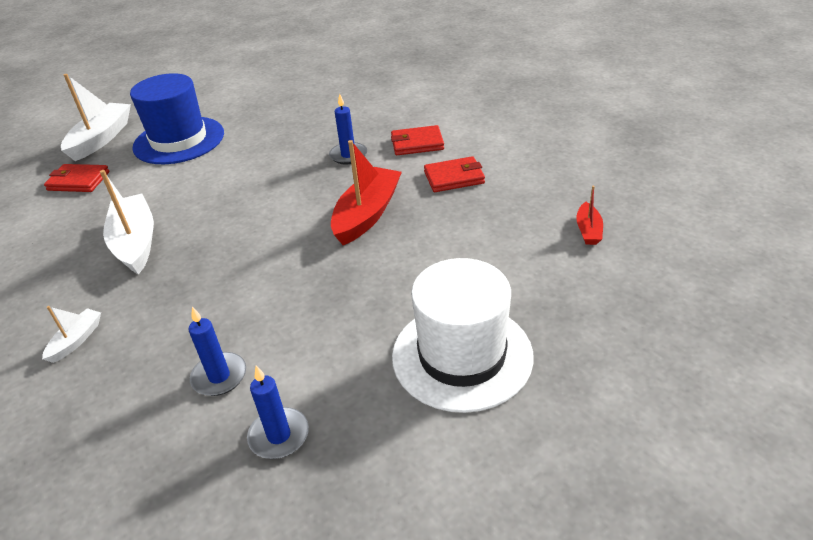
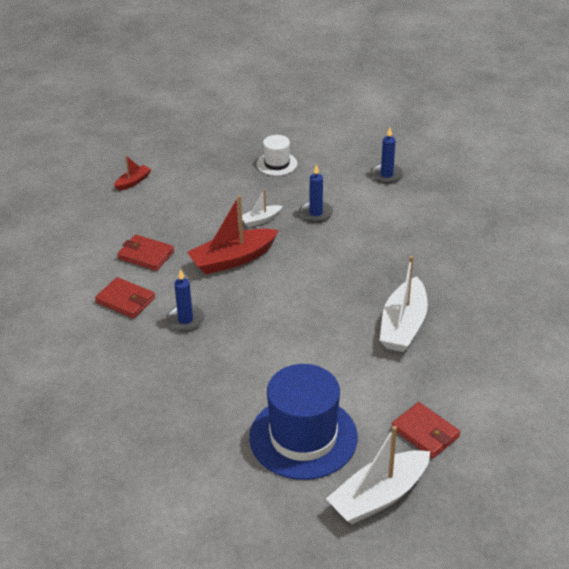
camera: 145 degrees left, 0 degrees up
white boat [42,306,101,363] -> white boat moved to [242,189,283,227]
blue candle [188,307,246,396] -> blue candle moved to [299,164,333,223]
white hat [392,258,534,413] -> white hat [257,135,297,176], size x0.51

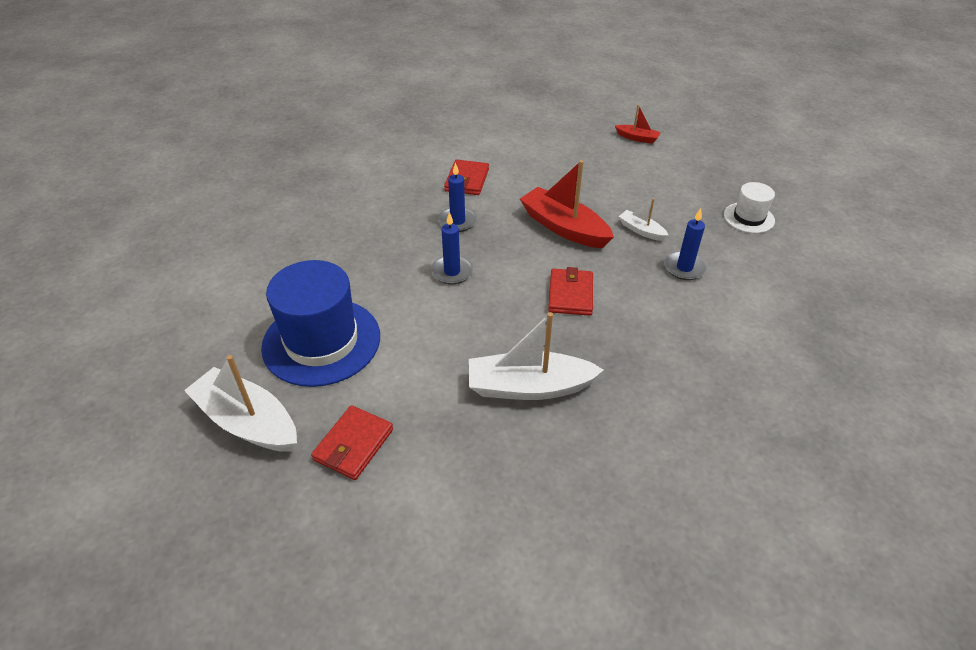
camera: 70 degrees right, 5 degrees up
red wallet [117,234,174,271] -> red wallet moved to [548,267,593,316]
blue candle [371,127,403,184] -> blue candle moved to [431,212,473,284]

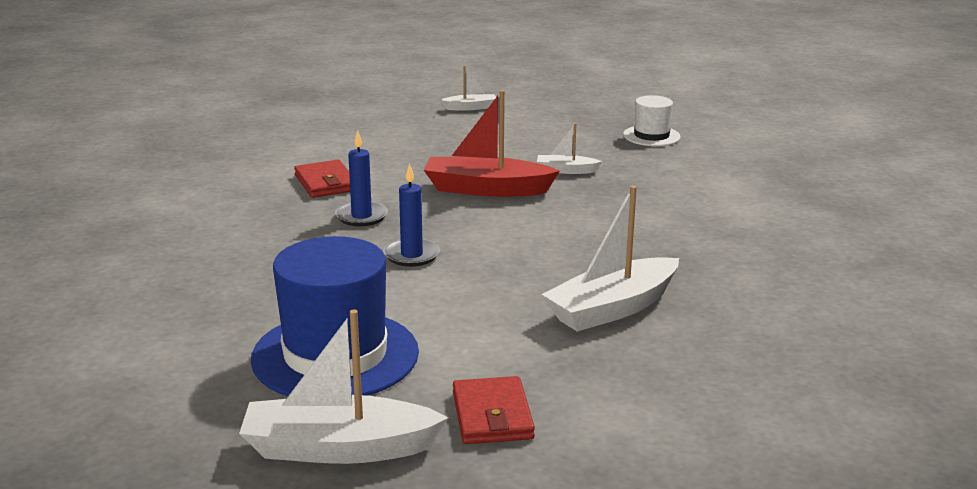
camera: 35 degrees left, 20 degrees down
red wallet [548,267,593,316] -> none
red boat [615,104,661,144] -> white boat [441,66,496,111]
blue candle [664,208,707,280] -> none

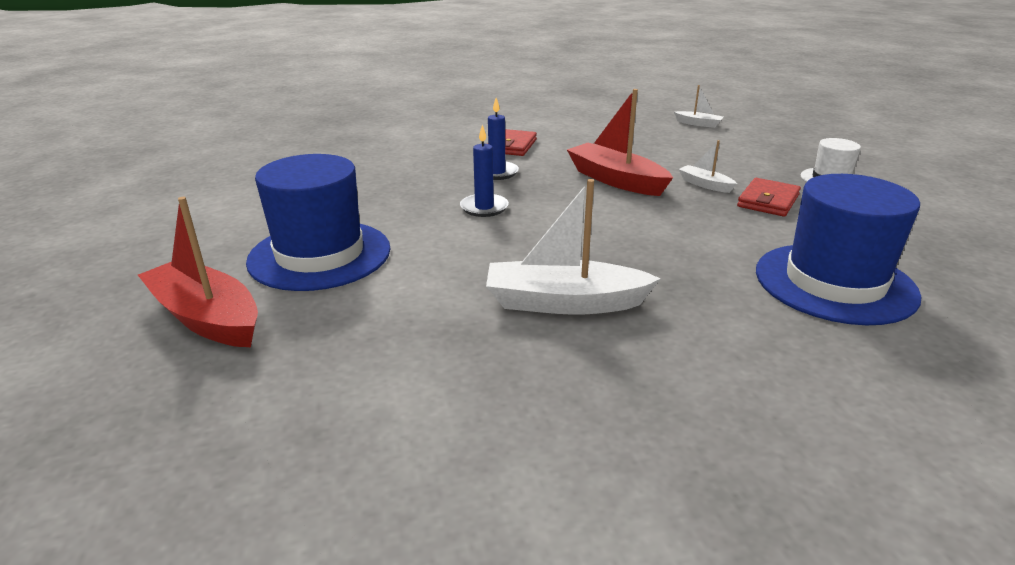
camera: 40 degrees right, 5 degrees up
white boat [239,310,448,464] -> red boat [138,197,258,347]
red wallet [453,376,535,444] -> red wallet moved to [737,178,801,217]
none -> blue hat [756,174,922,325]

